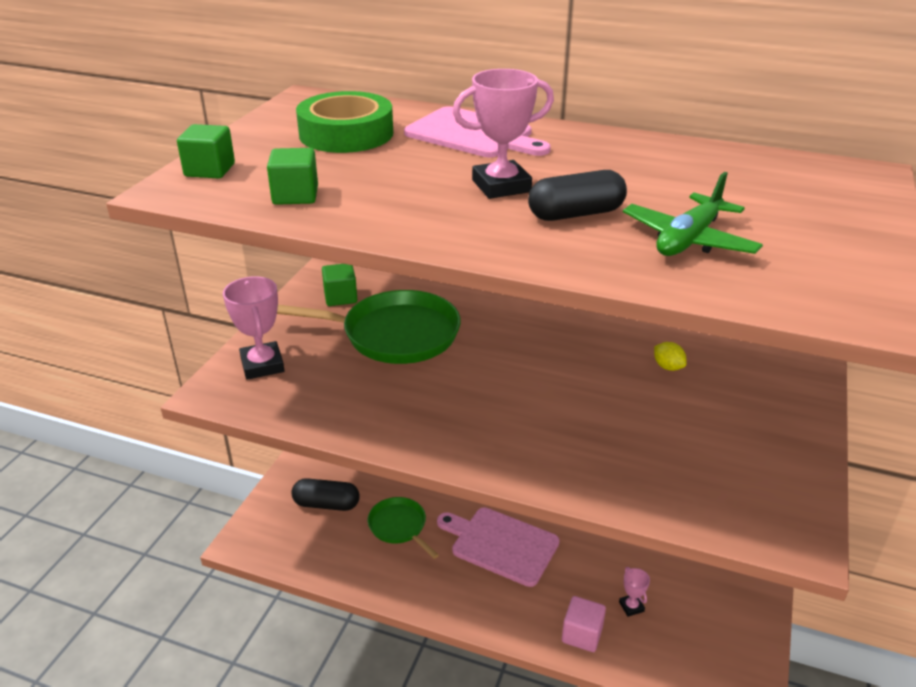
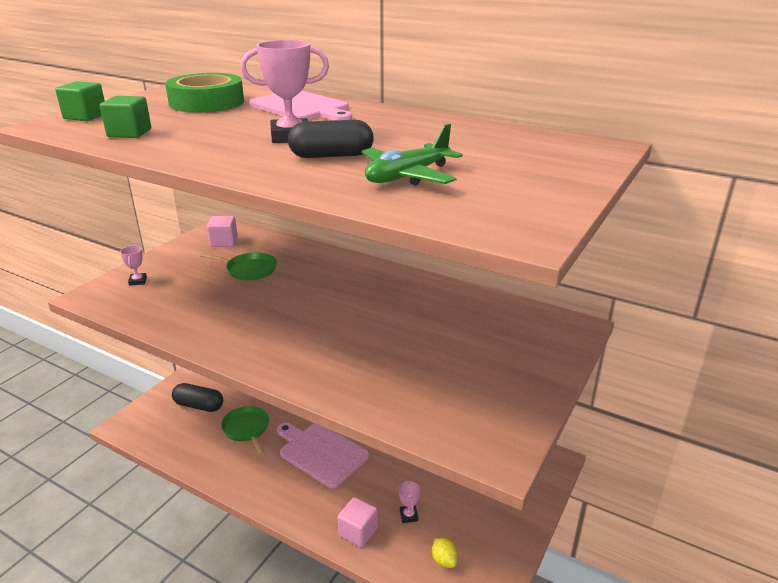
camera: 10 degrees right, 5 degrees down
pink trophy [223,276,284,380] -> pink trophy [120,246,147,286], size x0.51
green pan [277,290,461,364] -> green pan [200,252,277,280], size x0.54
green cube [322,264,357,306] -> pink cube [207,216,238,247]
yellow lemon [654,342,687,371] -> yellow lemon moved to [432,538,458,568]

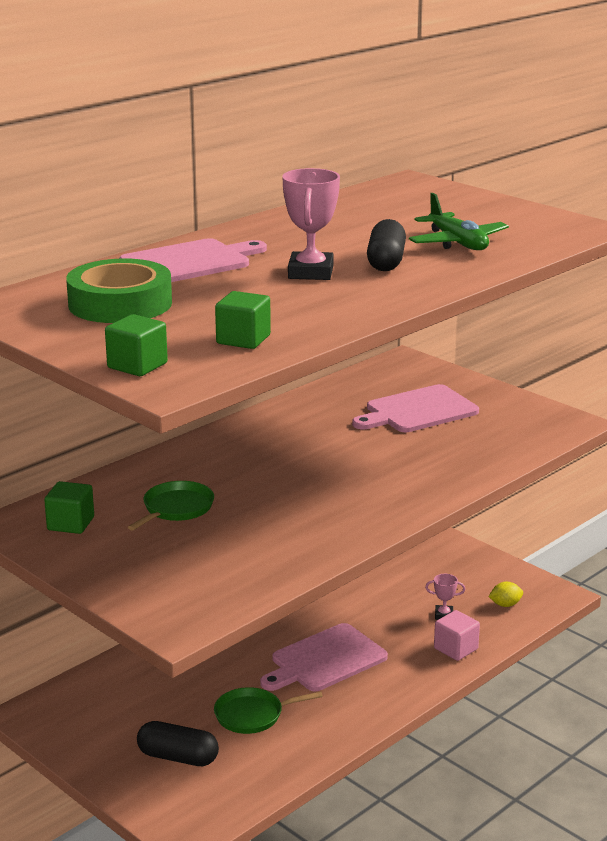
camera: 75 degrees left, 5 degrees down
pink trophy [120,246,147,286] -> none
black capsule [172,383,223,412] -> black capsule turned 75 degrees clockwise [137,721,219,766]
pink cube [207,216,238,247] -> green cube [44,481,94,534]
none -> pink cutting board [352,384,479,432]

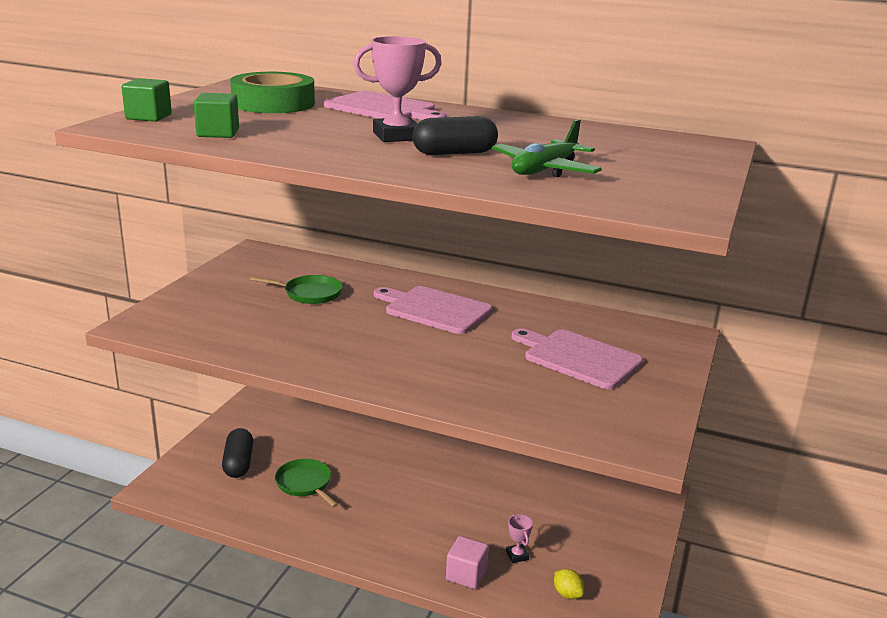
camera: 65 degrees right, 0 degrees up
green cube [44,481,94,534] -> none
pink cutting board [260,623,388,691] -> pink cutting board moved to [374,286,492,334]

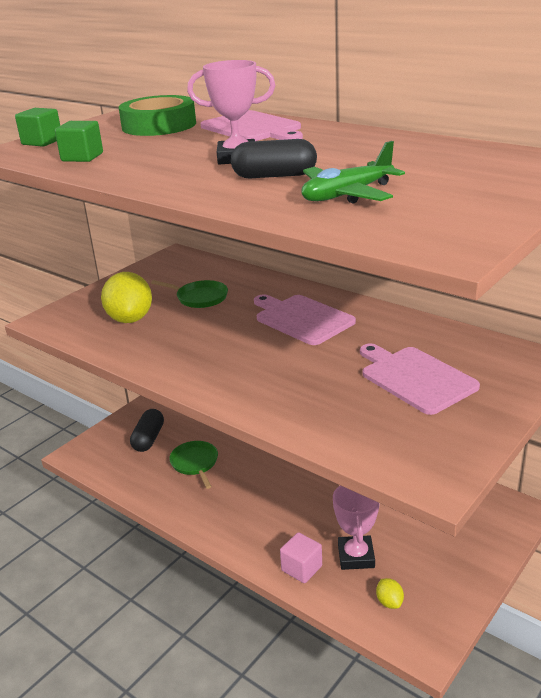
camera: 20 degrees right, 5 degrees up
pink trophy [506,514,533,563] -> pink trophy [333,485,380,570], size x1.97
none -> yellow lemon [101,272,152,323]

